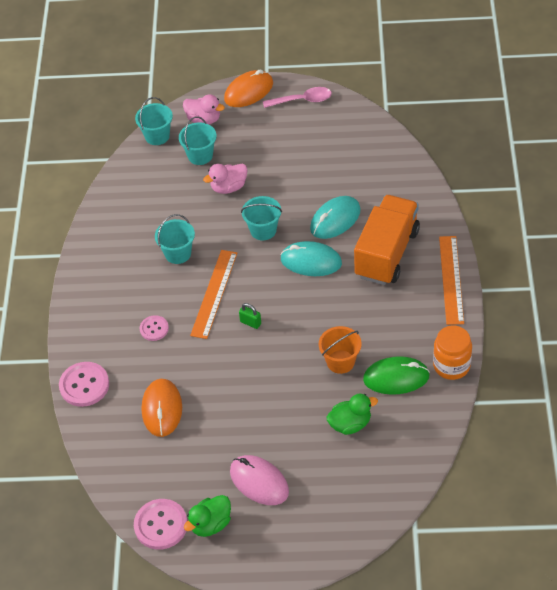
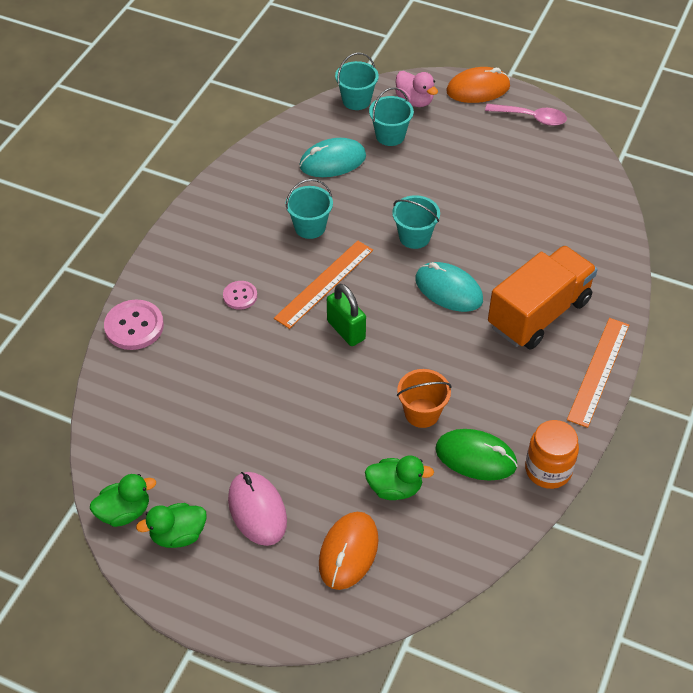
camera: 20 degrees right, 0 degrees up
pink button [134,499,187,550] -> green duck [90,474,156,527]
orange mouse [142,379,182,437] -> orange mouse moved to [319,512,379,590]
pink duck [203,164,248,194] -> none
green padlock [239,303,261,329] -> green padlock [327,284,366,346], size x1.74
turquoise mouse [310,196,361,239] -> turquoise mouse moved to [299,138,366,177]

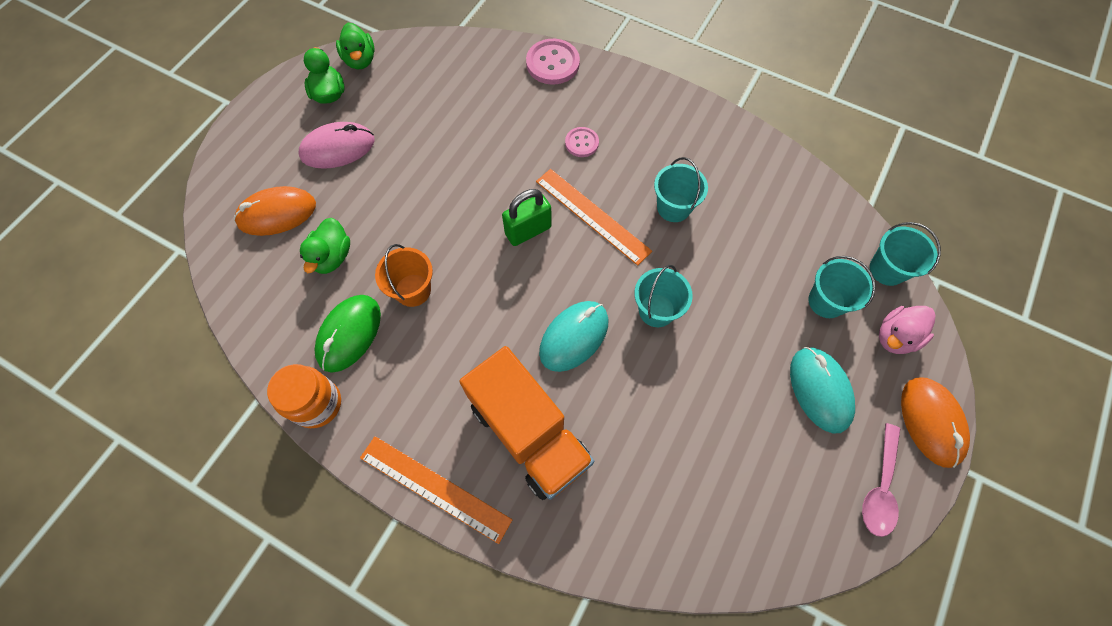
camera: 95 degrees right, 15 degrees up
turquoise mouse [299,138,366,177] -> turquoise mouse moved to [790,347,855,433]
orange mouse [319,512,379,590] -> orange mouse turned 45 degrees counterclockwise [234,186,316,236]

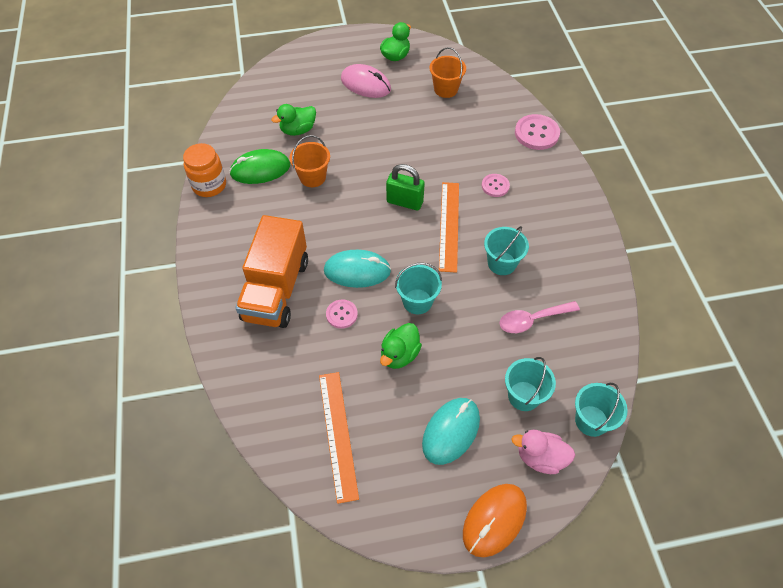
camera: 50 degrees right, 10 degrees down
orange mouse [234,186,316,236] -> none
green duck [336,23,375,69] -> green duck moved to [380,323,422,369]
orange ruler [360,436,512,544] -> orange ruler moved to [319,372,359,504]
pink spoon [862,423,900,537] -> pink spoon moved to [499,301,580,333]
none -> pink button [326,300,358,329]
none -> orange bucket [430,47,466,98]

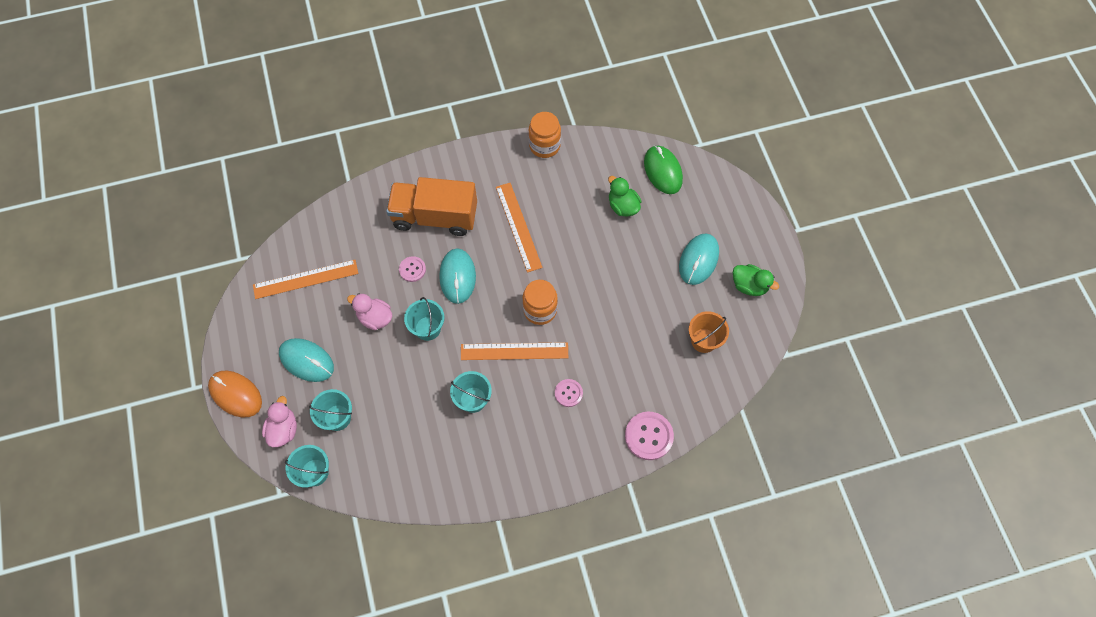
camera: 85 degrees right, 10 degrees up
green mouse [229,149,290,184] -> green mouse moved to [644,145,683,194]
orange bucket [290,135,330,187] -> none
pink mouse [341,64,391,98] -> turquoise mouse [679,233,719,285]
green duck [380,323,422,369] -> pink duck [347,293,392,330]
green padlock [386,164,425,210] -> orange jar [522,280,558,325]
pink spoon [499,301,580,333] -> none
none -> orange ruler [496,183,543,273]

